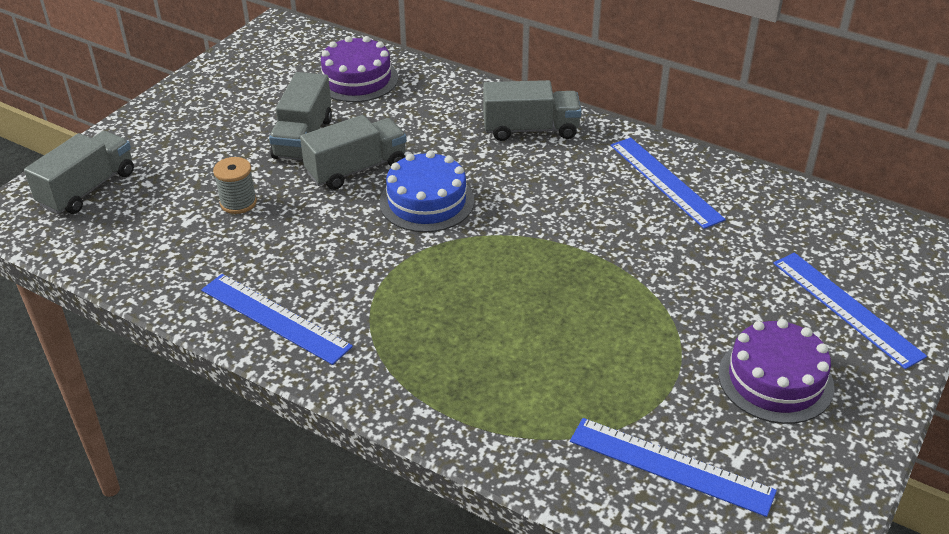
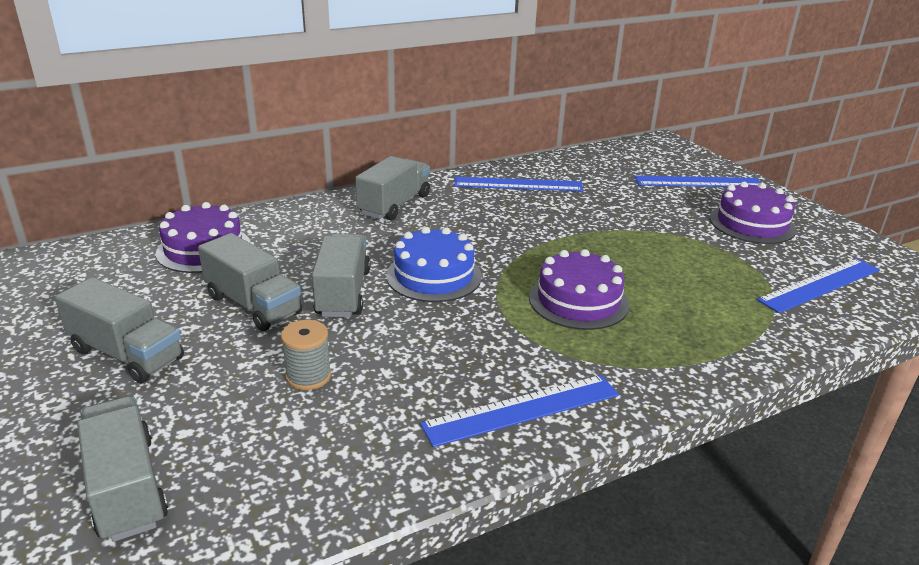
camera: 60 degrees left, 10 degrees down
none -> grey truck [55,277,184,383]
none -> purple cake [529,249,629,330]

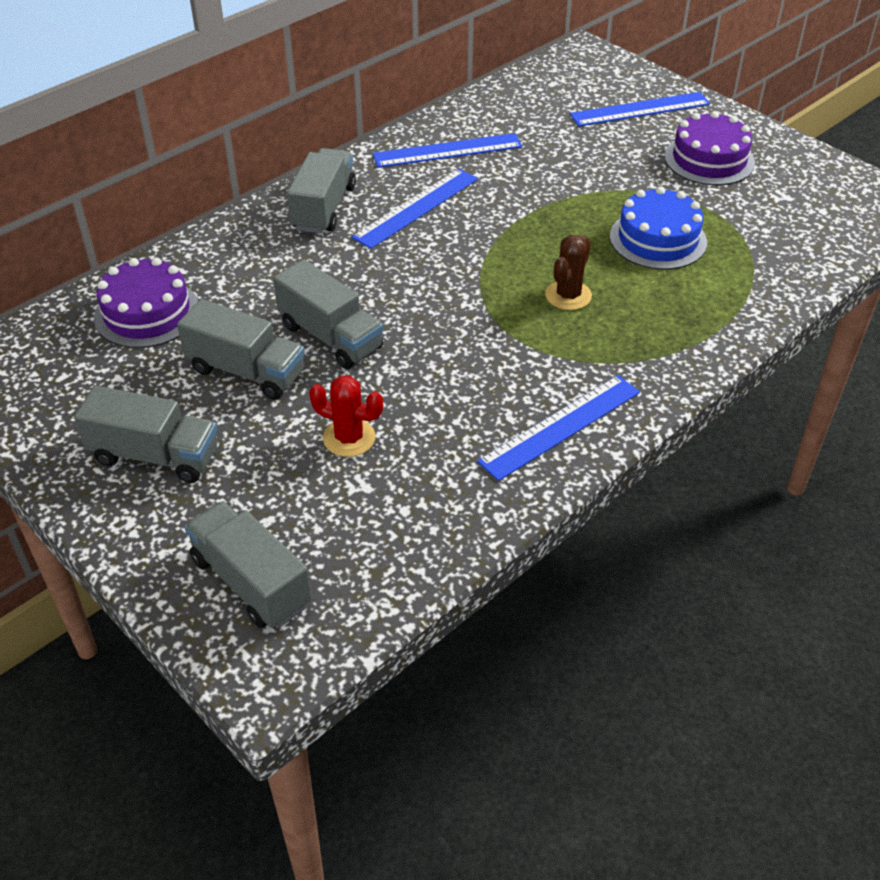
camera: 15 degrees left, 15 degrees up
grey spool [281,320,331,390] -> red cactus [309,375,383,457]
grey truck [312,234,371,317] -> grey truck turned 150 degrees clockwise [273,259,383,369]
blue cake [386,227,482,302] -> blue cake moved to [610,187,707,270]
purple cake [529,249,629,330] -> brown cactus [545,235,592,310]
blue ruler [757,258,880,313] -> blue ruler moved to [352,169,478,249]

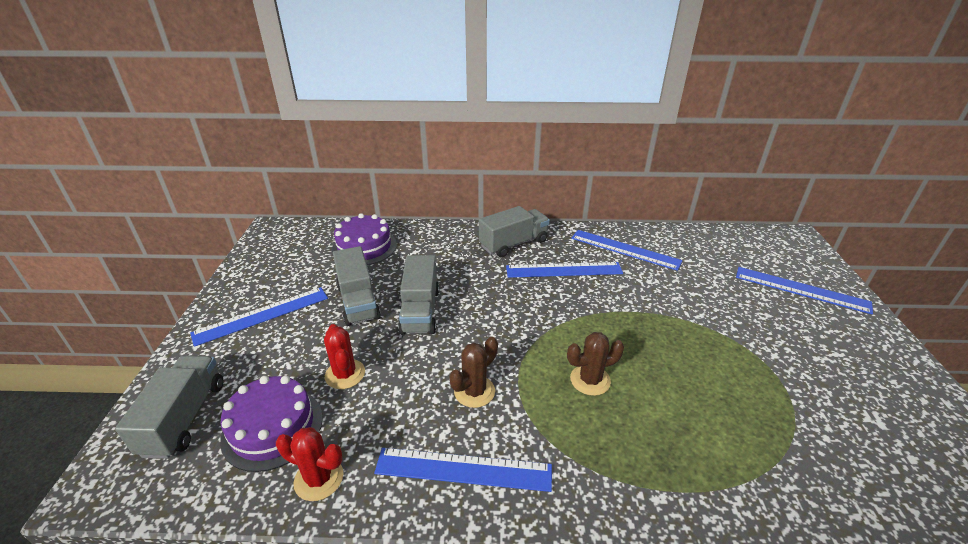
camera: 45 degrees right, 10 degrees down
grey truck [74,386,218,483] -> blue ruler [190,287,328,347]
blue cake [610,187,707,270] -> none
purple cake [665,111,755,186] -> purple cake moved to [220,376,323,472]
none -> red cactus [276,427,343,501]
none -> brown cactus [449,337,498,408]

